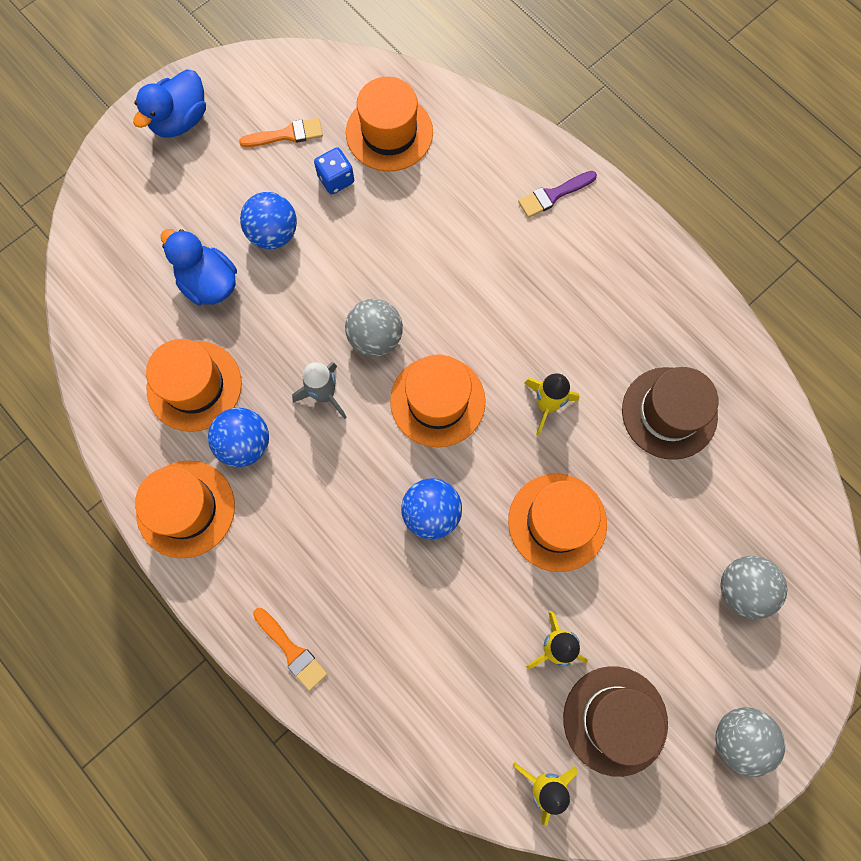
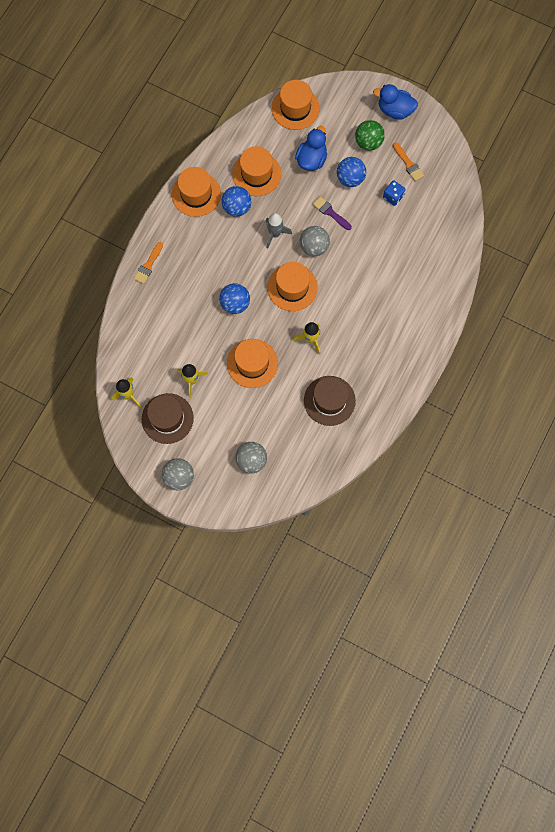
camera: 70 degrees right, 0 degrees up
orange hat [346,77,433,172] -> orange hat moved to [272,80,320,130]
purple brush [518,171,597,218] -> purple brush moved to [312,196,352,230]
none -> green ball [355,120,385,151]

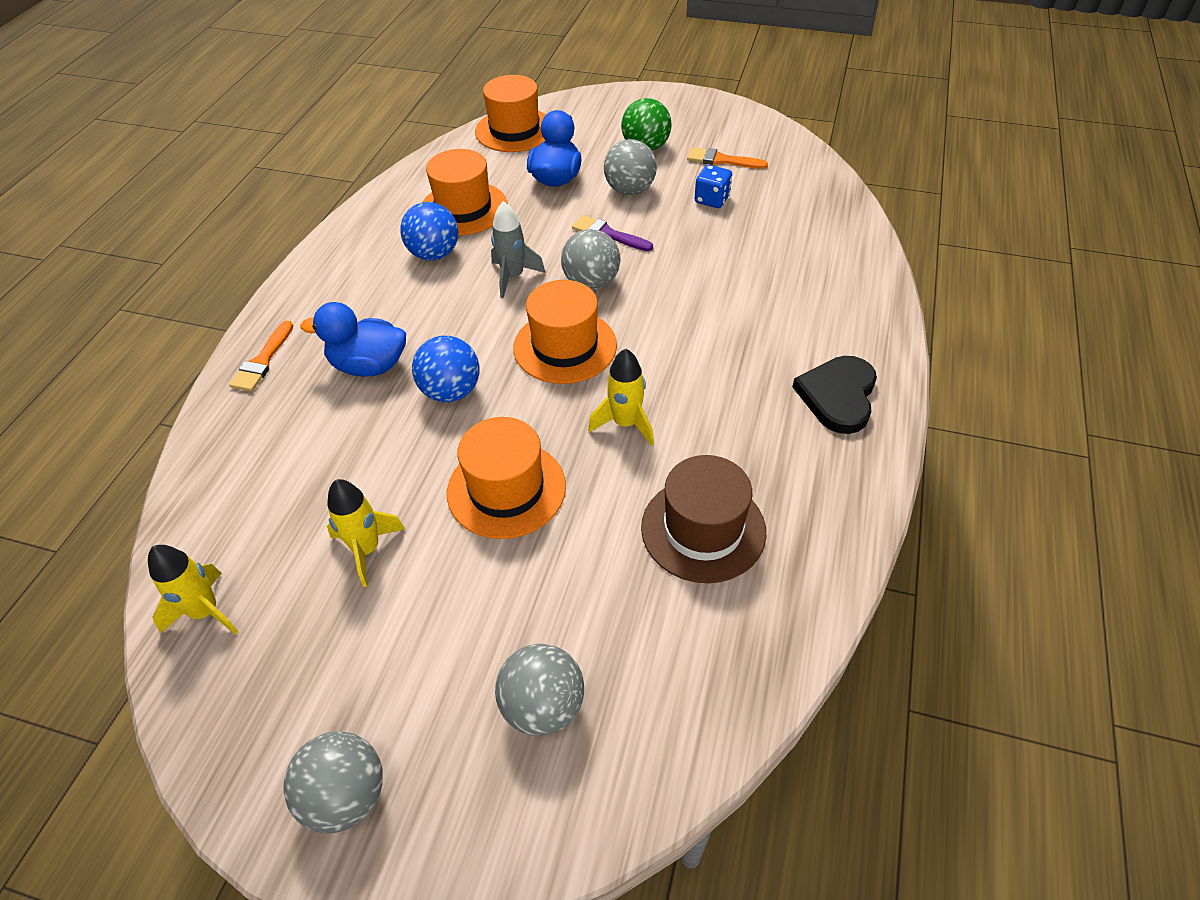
camera: 10 degrees left, 25 degrees down
brown hat [142,393,194,444] -> none
orange hat [172,167,221,217] -> none
blue ball [337,157,366,187] -> grey ball [604,139,657,195]
blue duck [373,84,418,120] -> blue duck moved to [300,302,406,377]
orange brush [393,142,424,181] -> orange brush turned 150 degrees clockwise [687,147,768,169]
none -> black heart [792,356,877,434]

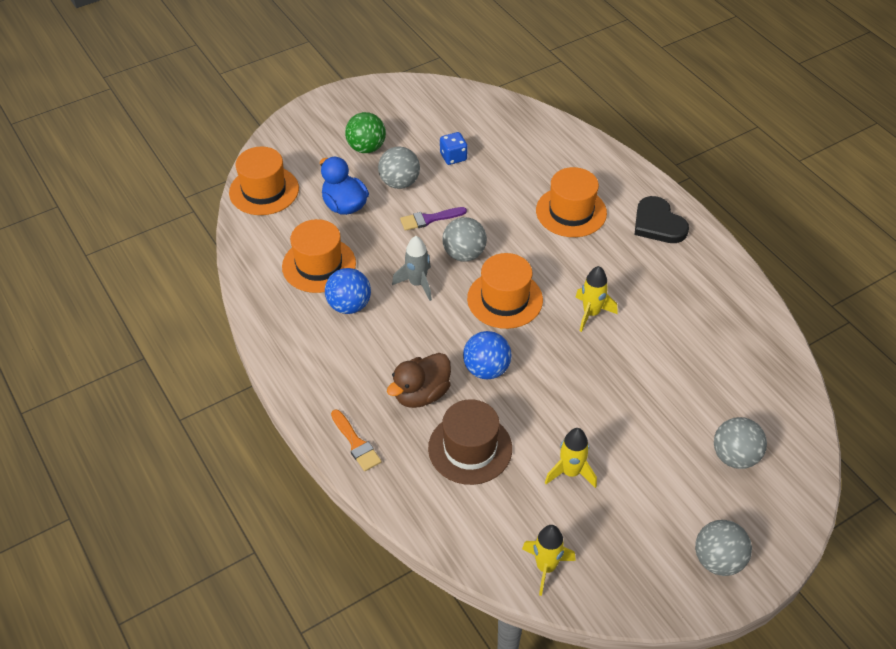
camera: 50 degrees left, 0 degrees up
blue duck [300,302,406,377] -> brown duck [387,353,451,408]
orange hat [447,417,566,539] -> orange hat moved to [536,167,607,237]
brown hat [641,455,766,583] -> brown hat moved to [428,399,512,485]
orange brush [687,147,768,169] -> none

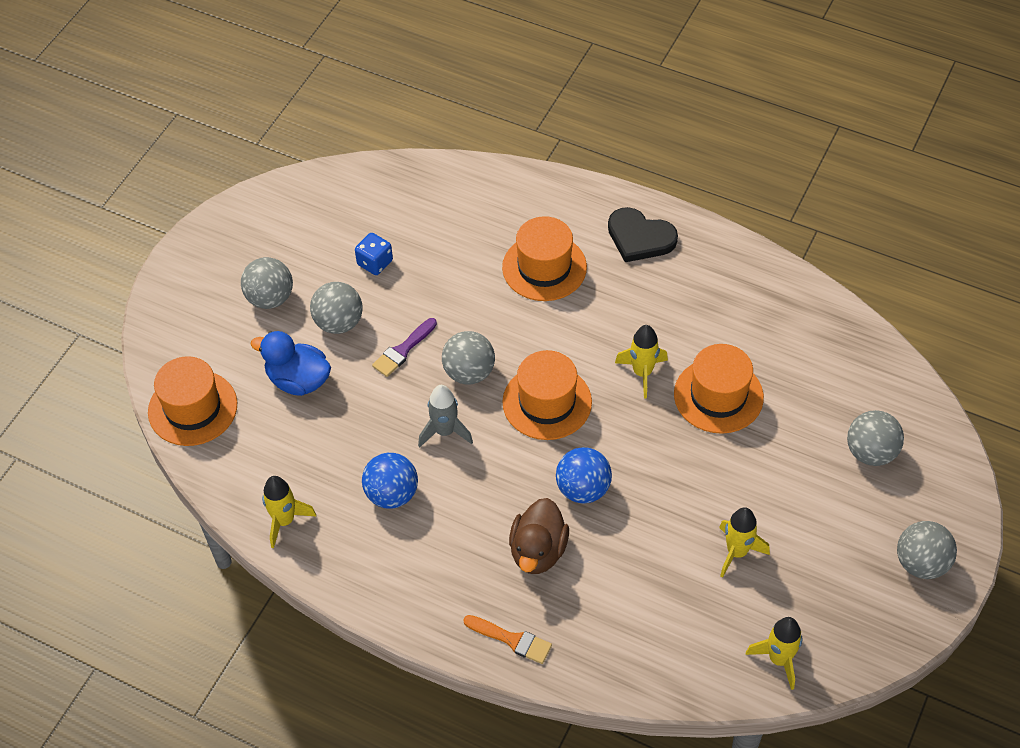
camera: 30 degrees left, 5 degrees up
orange hat [282,219,356,293] -> orange hat moved to [674,344,764,434]
green ball [345,112,386,153] -> grey ball [241,257,293,309]
brown hat [428,399,512,485] -> none
none -> yellow rocket [262,476,317,548]

